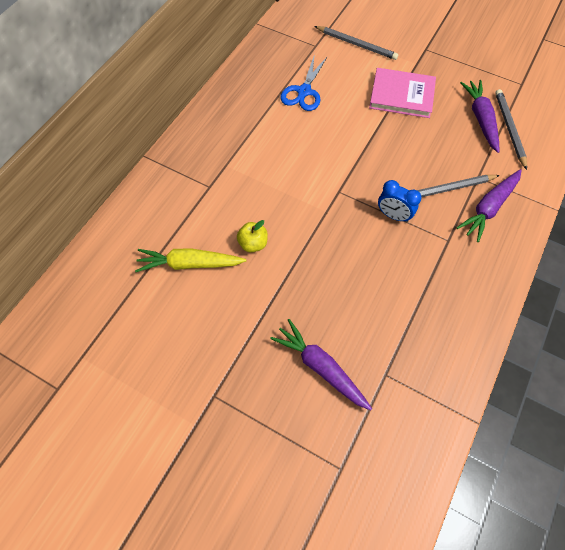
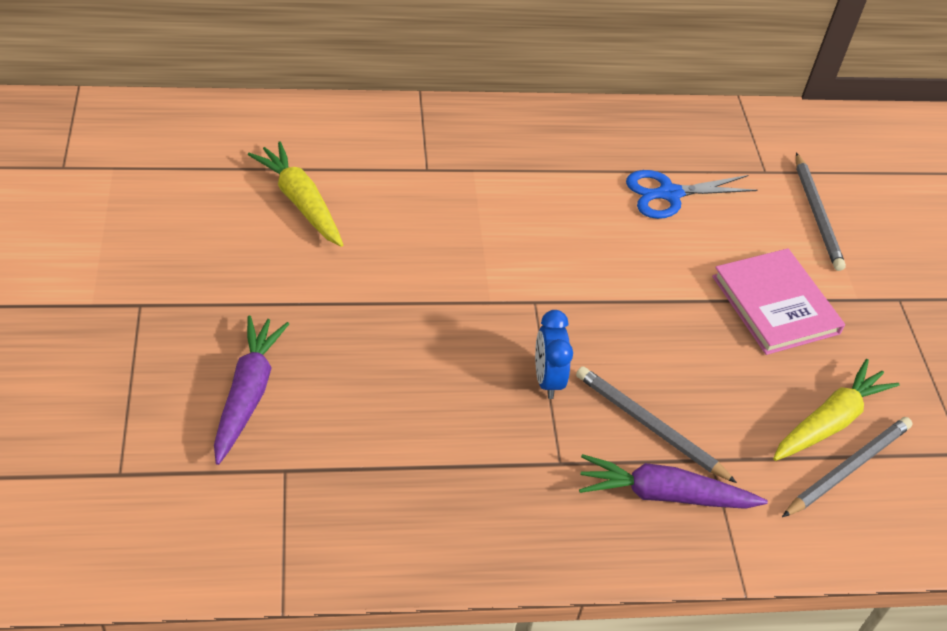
camera: 50 degrees right, 15 degrees down
yellow apple [237,220,268,252] -> none
purple carrot [460,80,500,153] -> yellow carrot [773,359,899,461]

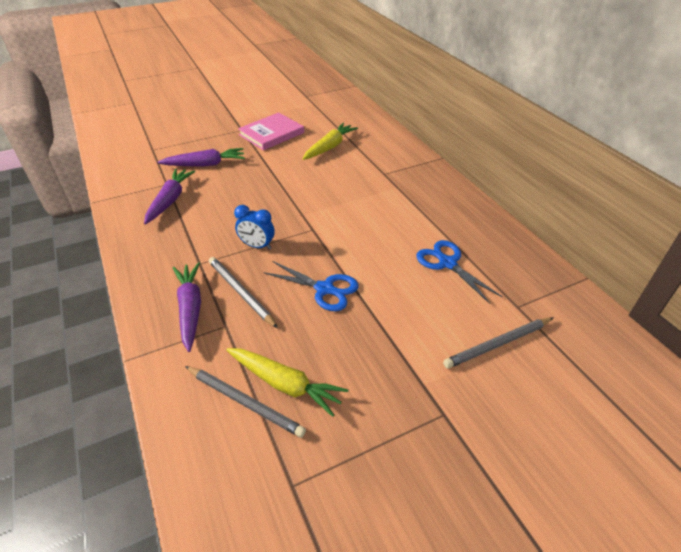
camera: 75 degrees right, 5 degrees down
blue clock [535,310,573,399] -> blue clock turned 135 degrees counterclockwise [234,205,275,250]
grey pencil [576,366,737,483] -> grey pencil turned 60 degrees counterclockwise [209,257,278,328]
pink book [712,248,845,355] -> pink book moved to [238,112,304,150]
none -> purple carrot [144,169,195,225]
none -> blue scissors [263,261,359,311]

